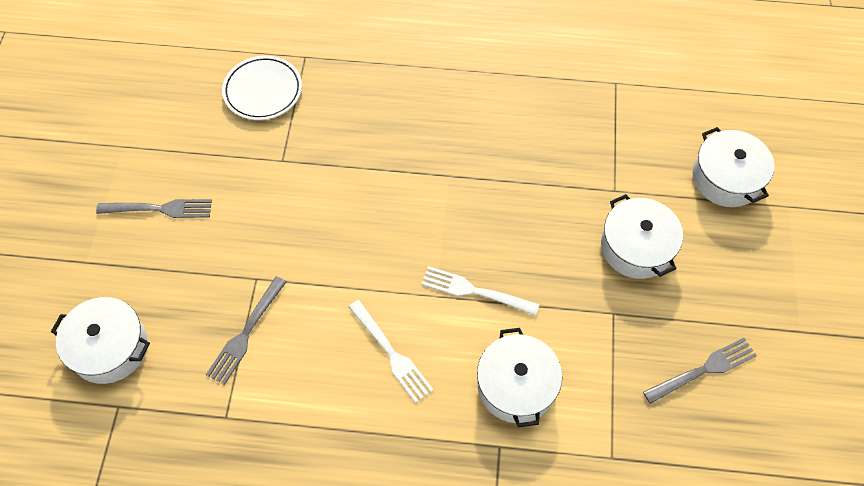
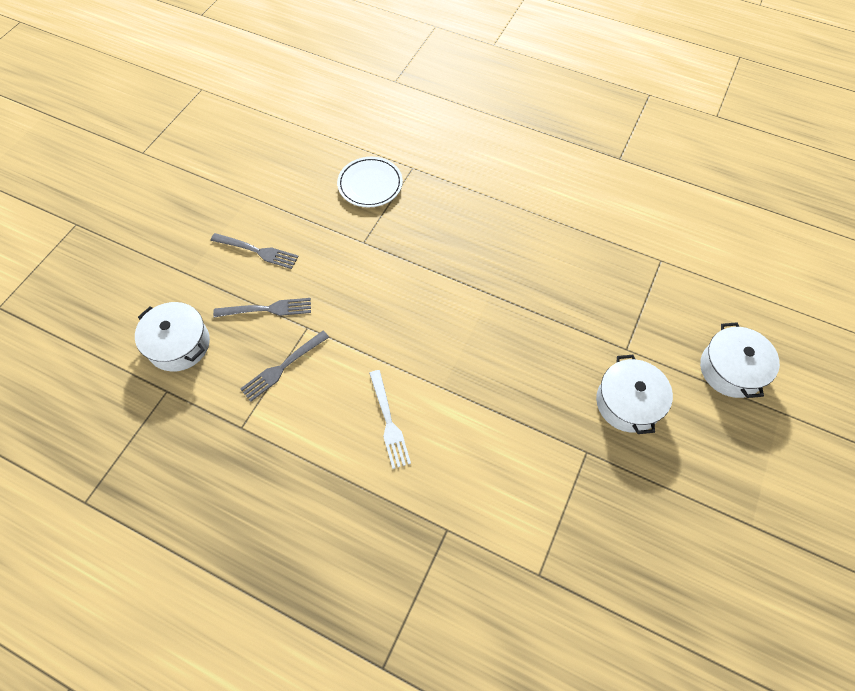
camera: 20 degrees right, 0 degrees up
white fork [421,266,540,316] -> none
white pot [477,328,562,427] -> none
grey fork [643,338,757,404] -> grey fork moved to [213,298,311,317]

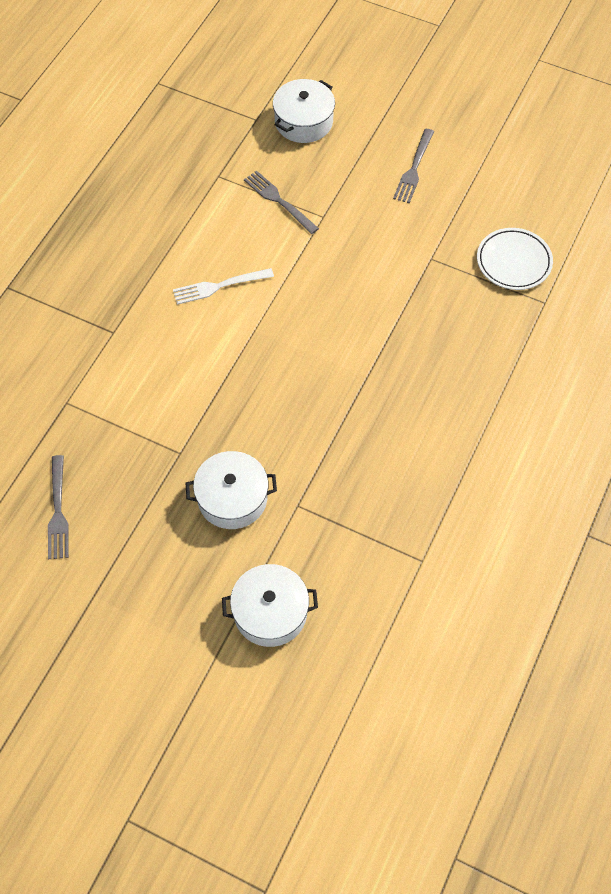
camera: 90 degrees right, 0 degrees up
grey fork [213,298,311,317] -> grey fork moved to [48,455,69,559]

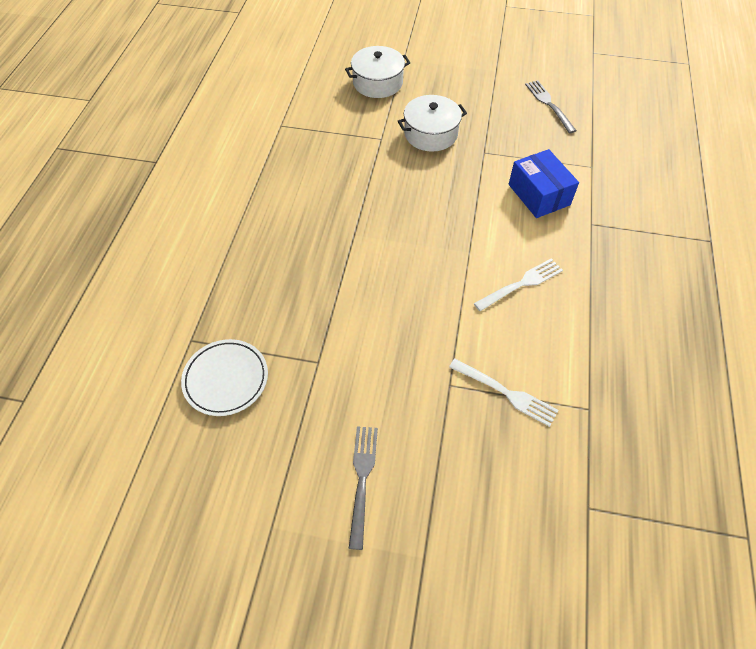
camera: 165 degrees right, 5 degrees down
grey fork [244,170,319,234] -> white fork [449,359,558,427]
white pot [273,79,335,143] -> none
none -> blue box [509,149,579,218]

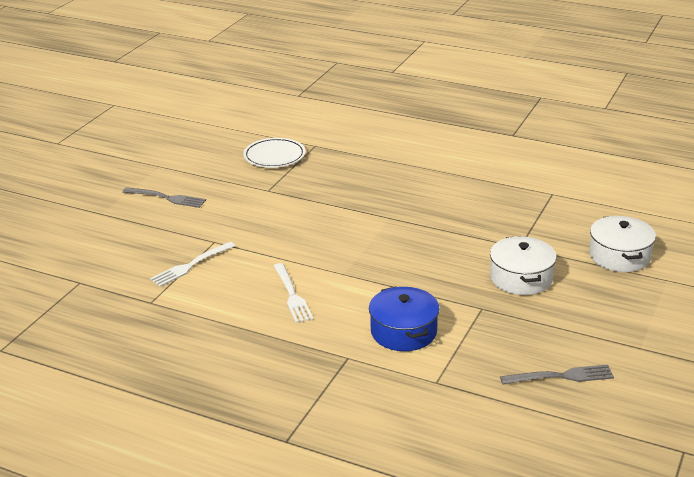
camera: 105 degrees right, 25 degrees down
blue box [509,149,579,218] -> blue pot [369,286,440,351]

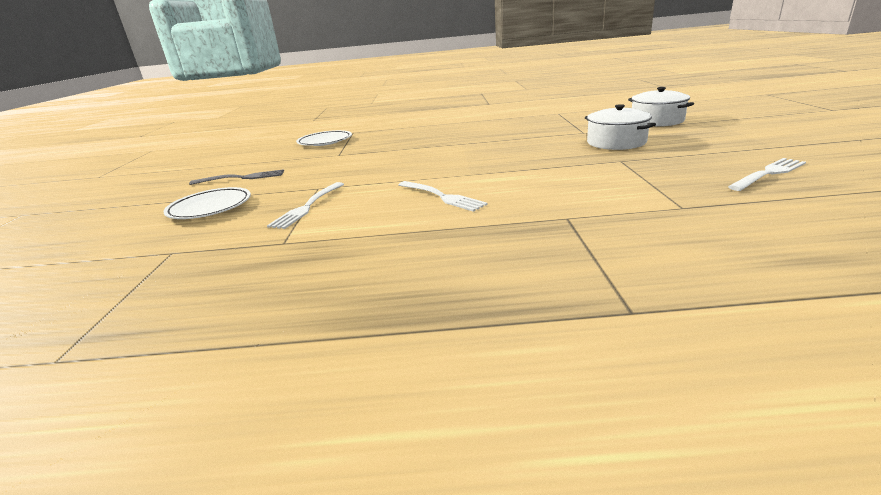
camera: 25 degrees left, 5 degrees down
blue pot [369,286,440,351] -> none
grey fork [500,365,614,385] -> white fork [728,158,806,191]
none -> white plate [164,187,251,219]

